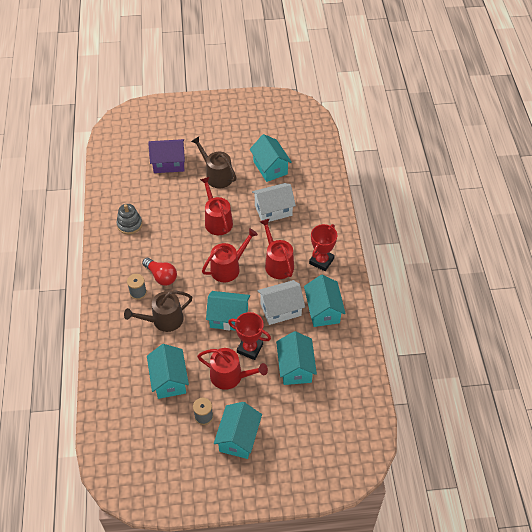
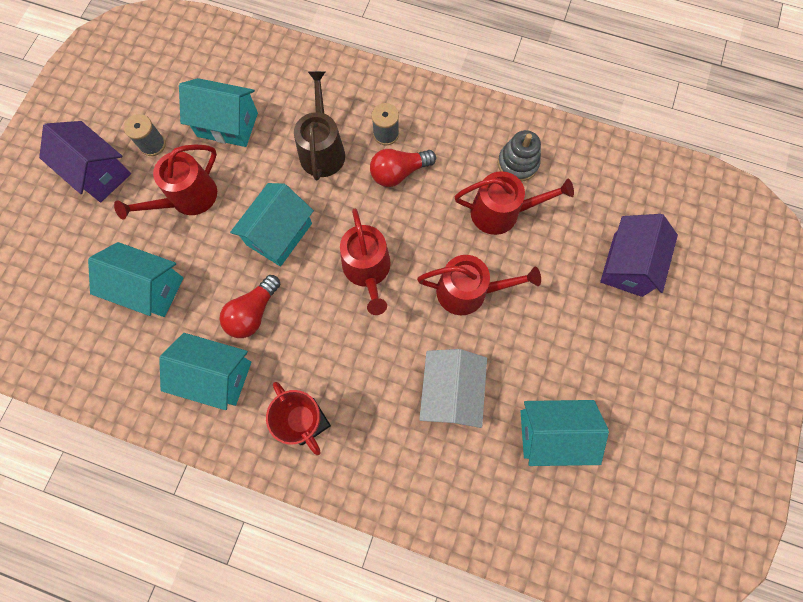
camera: 115 degrees right, 20 degrees up
brown watering can [191,136,237,188] -> none
turquoise house [214,402,262,459] -> purple house [39,121,131,202]
red trophy [228,312,271,360] -> none
white house [257,280,305,325] -> red light bulb [219,275,280,338]
red watering can [260,218,294,279] -> red watering can moved to [455,171,574,235]

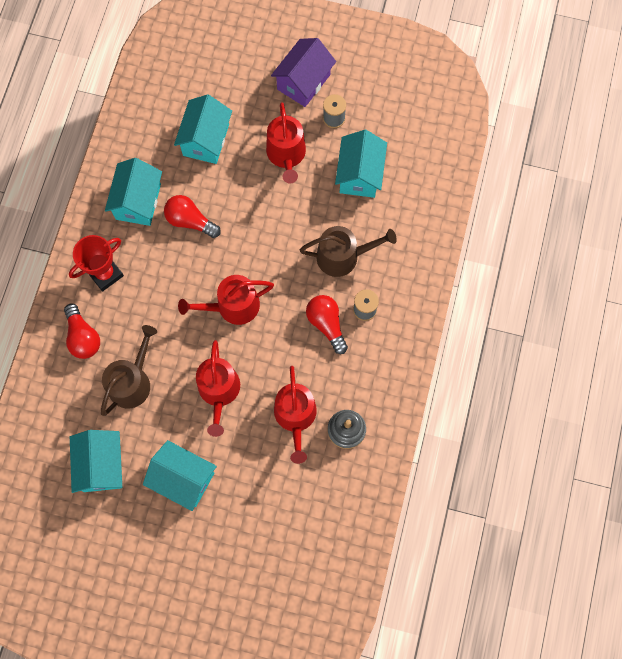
camera: 85 degrees right, 0 degrees up
red watering can [114,145,217,220] -> red watering can turned 135 degrees counterclockwise [266,102,306,183]
turquoise house [230,183,314,266] -> turquoise house moved to [143,440,217,511]
white house [419,349,487,428] -> brown watering can [101,325,157,416]
purple house [600,214,678,297] -> none
none -> red light bulb [64,304,100,359]

